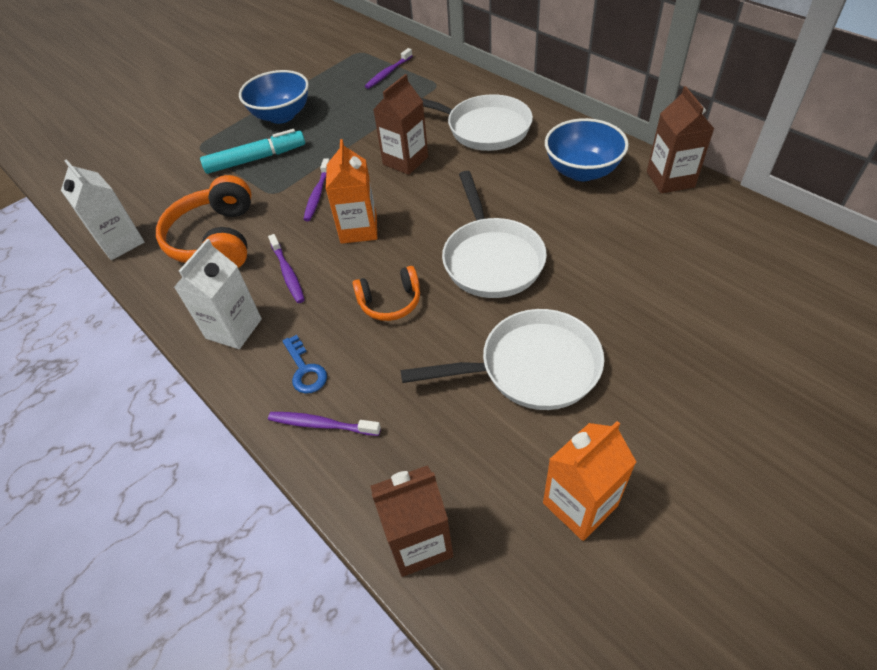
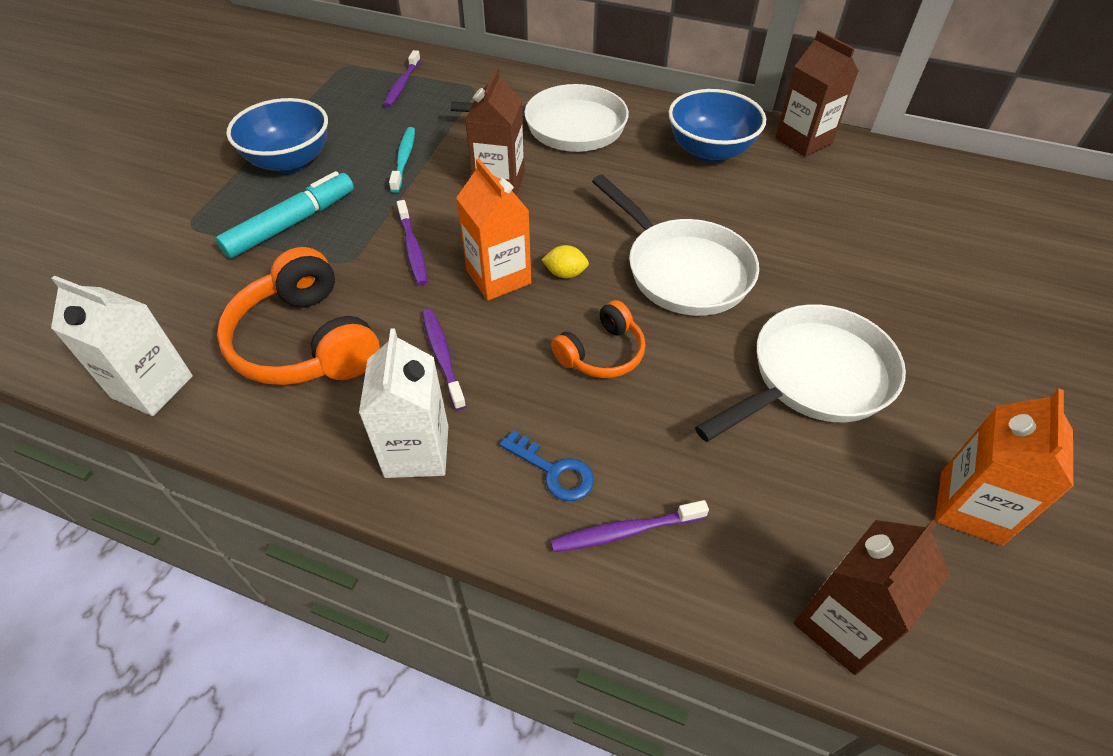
camera: 30 degrees left, 0 degrees up
purple toothbrush [268,234,305,303] -> purple toothbrush turned 150 degrees counterclockwise [422,309,466,410]
none -> turquoise toothbrush [389,127,415,193]
none -> yellow lemon [542,245,589,278]

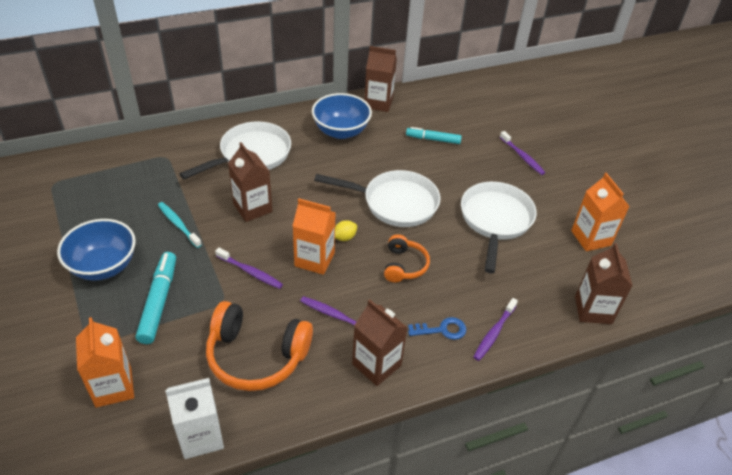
camera: 45 degrees left, 5 degrees down
white carton [359,328,448,478] -> brown carton [352,299,408,386]
purple toothbrush [384,50,421,107] -> purple toothbrush moved to [500,131,545,175]
none -> orange carton [76,317,134,408]
none -> turquoise marker [406,127,462,144]

